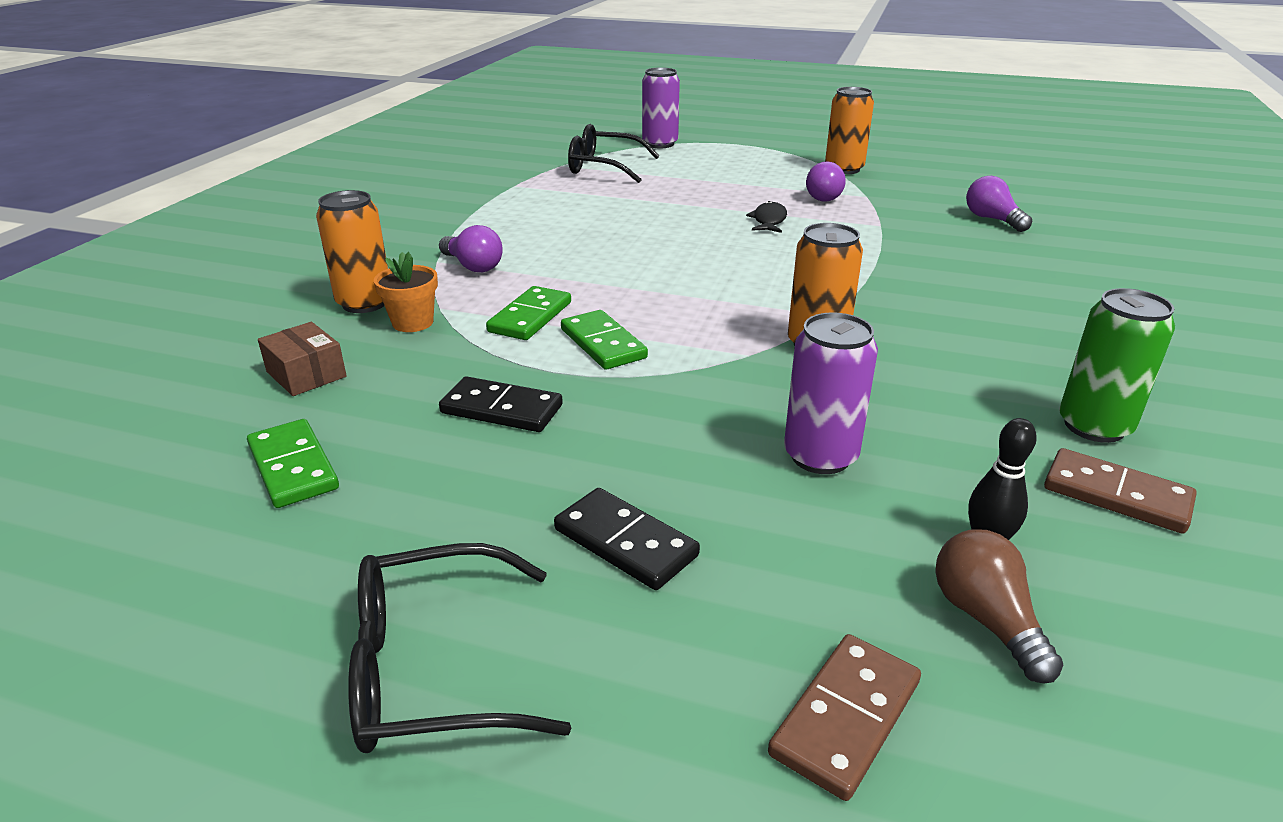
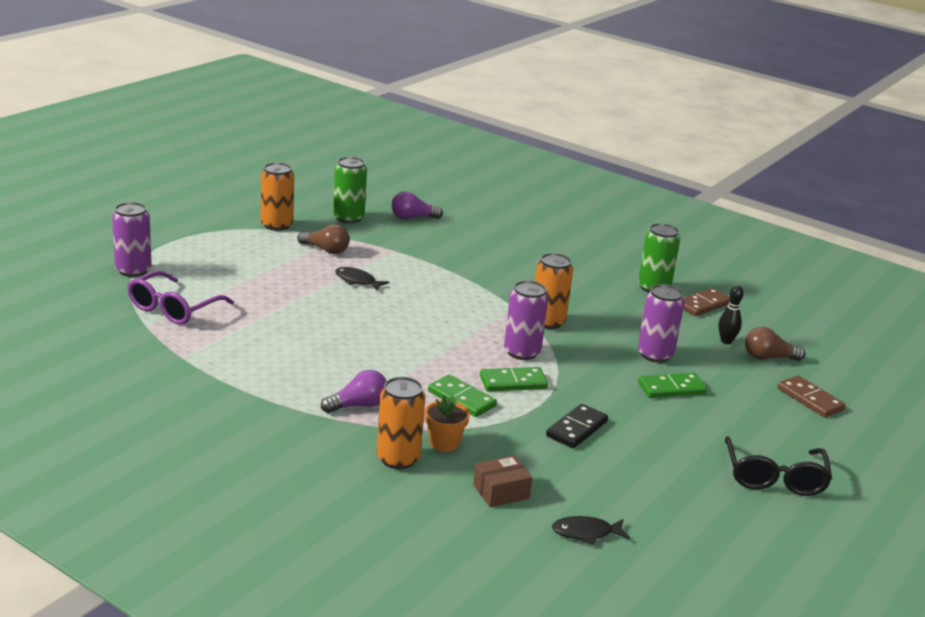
camera: 75 degrees left, 5 degrees down
green domino [247,419,339,508] -> green domino moved to [638,373,707,398]
black domino [554,488,700,590] -> none
black glasses [568,124,659,183] -> purple glasses [127,271,234,325]
purple light bulb [806,161,846,202] -> brown light bulb [297,224,350,254]
none -> green can [333,157,367,224]
none -> purple can [504,280,548,360]
none -> black fish [552,516,630,545]

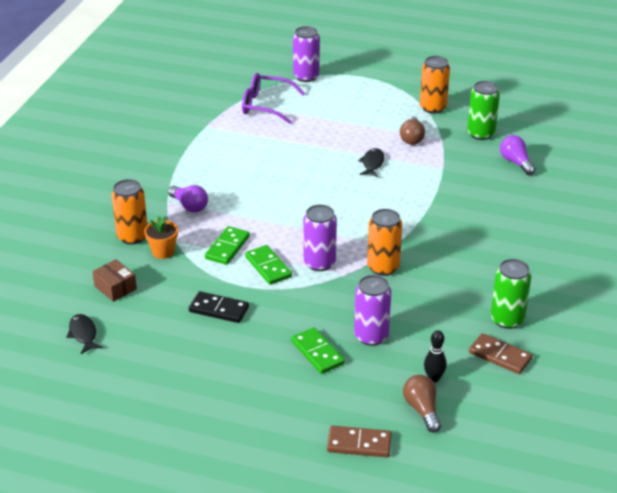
camera: 75 degrees right, 10 degrees up
black glasses [725,436,832,496] -> none
brown domino [778,375,846,418] -> brown domino turned 60 degrees clockwise [327,426,392,457]

